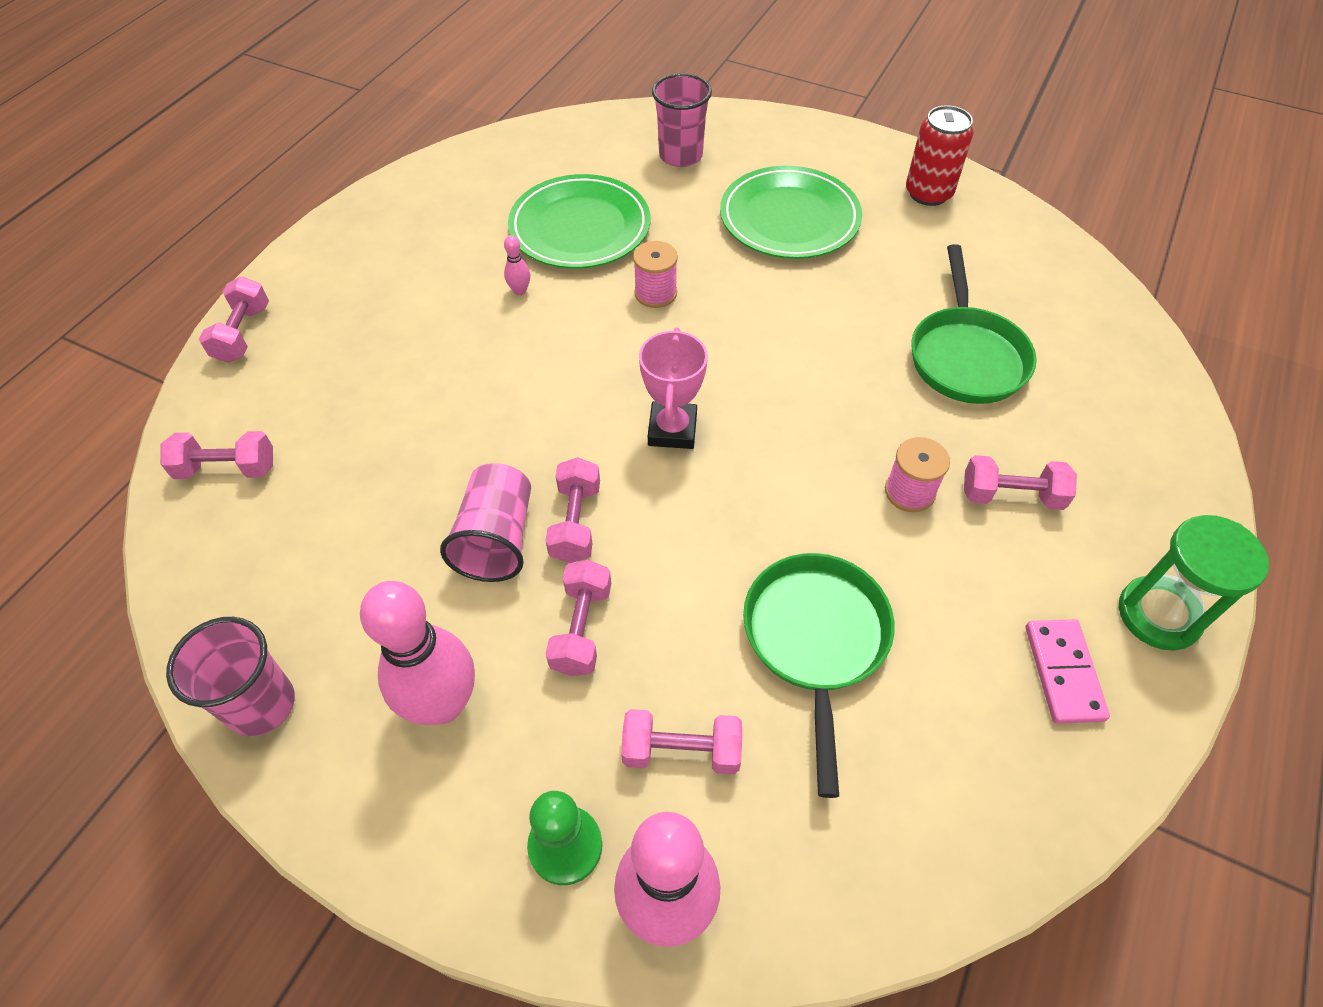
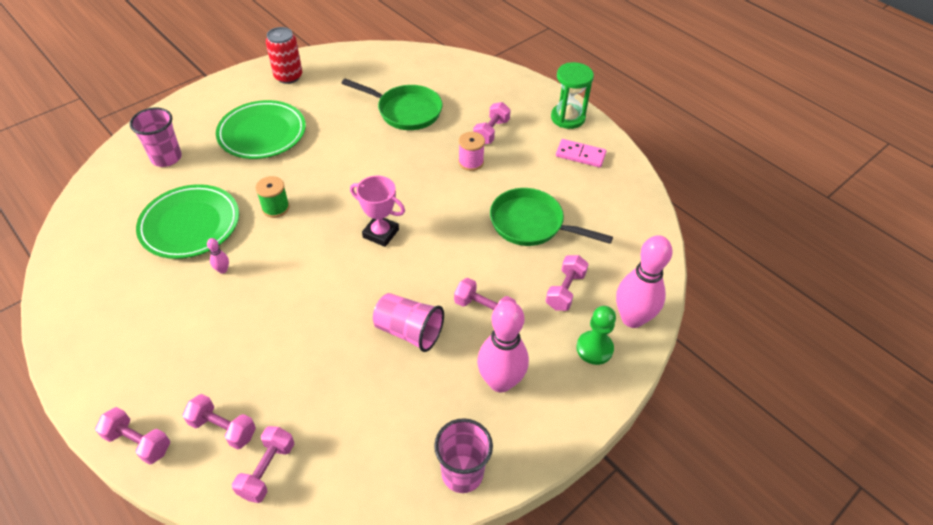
camera: 70 degrees left, 5 degrees down
pink dumbbell [545,457,600,563] -> pink dumbbell moved to [182,394,256,449]
pink spool [633,241,678,308] -> green spool [255,176,290,218]

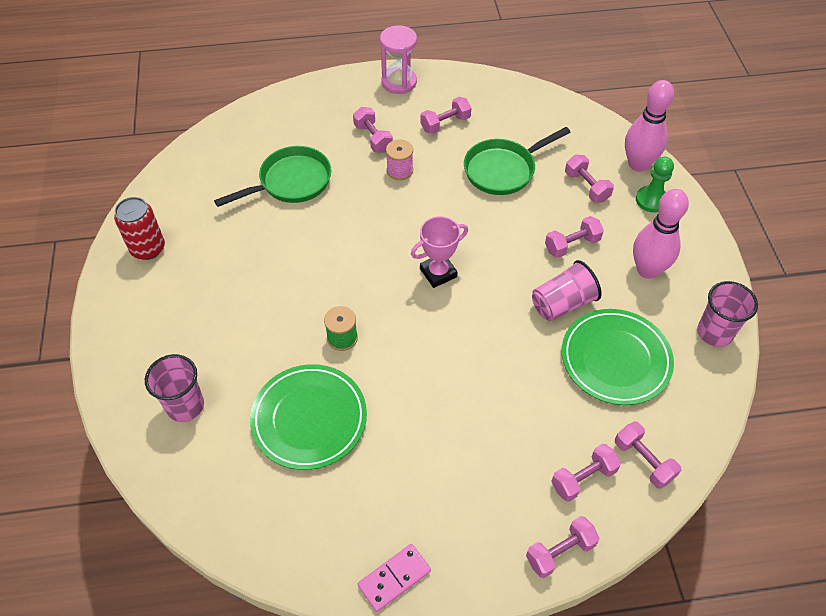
camera: 55 degrees left, 5 degrees up
pink bowling pin [207,238,229,274] -> none
green plate [216,100,306,159] -> green plate moved to [562,309,674,405]
green hourglass [551,62,594,129] -> pink hourglass [380,25,417,94]
pink domino [556,139,606,168] -> pink domino moved to [358,544,431,612]
none -> pink dumbbell [420,97,471,134]

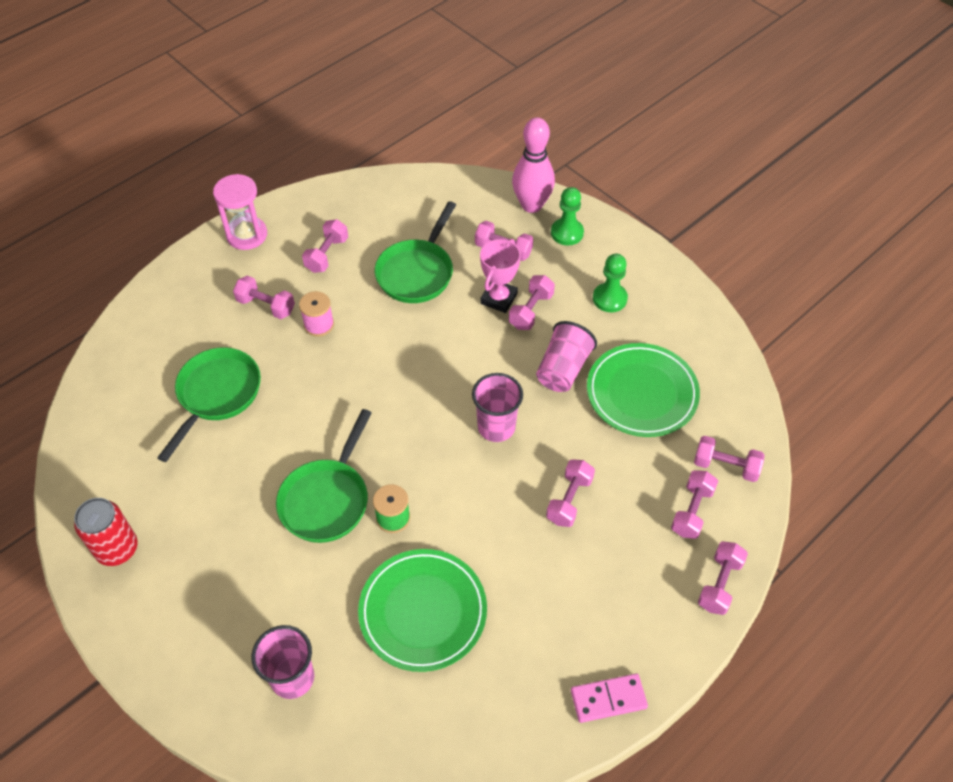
camera: 35 degrees left, 0 degrees up
pink domino [358,544,431,612] -> pink domino turned 60 degrees clockwise [571,673,648,723]
pink trophy [411,216,468,288] -> pink trophy moved to [480,239,521,313]
pink bowling pin [633,189,689,279] -> green pawn [593,254,628,312]
pink cup [697,281,758,347] -> pink cup moved to [472,373,523,442]
none -> green pan [276,409,372,543]
none -> pink dumbbell [546,459,595,527]

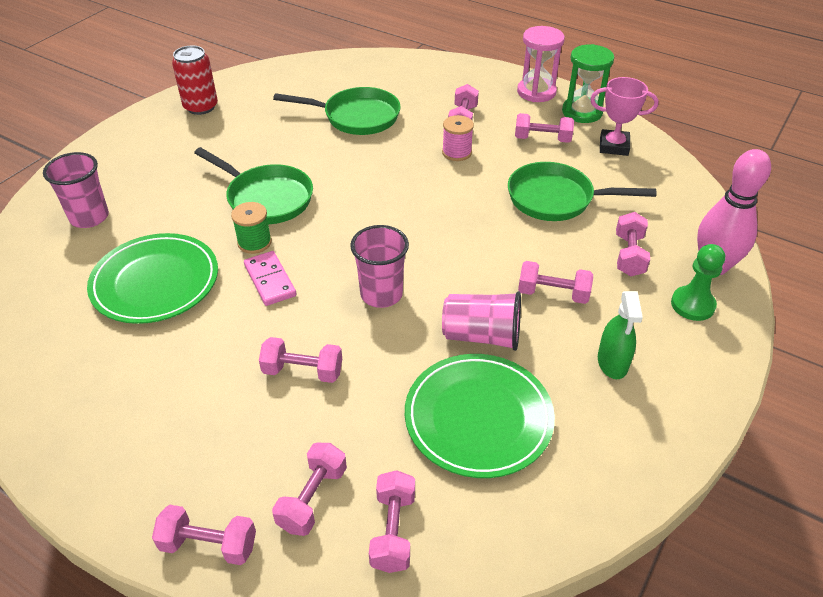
camera: 75 degrees right, 10 degrees down
green pan [276,409,372,543] -> green pan turned 150 degrees counterclockwise [194,147,313,224]
pink trophy [480,239,521,313] -> pink trophy moved to [590,77,659,156]
pink domino [571,673,648,723] -> pink domino moved to [244,251,296,306]
green pawn [593,254,628,312] -> green spray bottle [598,291,643,379]
pink dumbbell [671,470,718,539] -> pink dumbbell turned 75 degrees counterclockwise [272,443,347,536]
none -> green hourglass [562,44,614,123]

